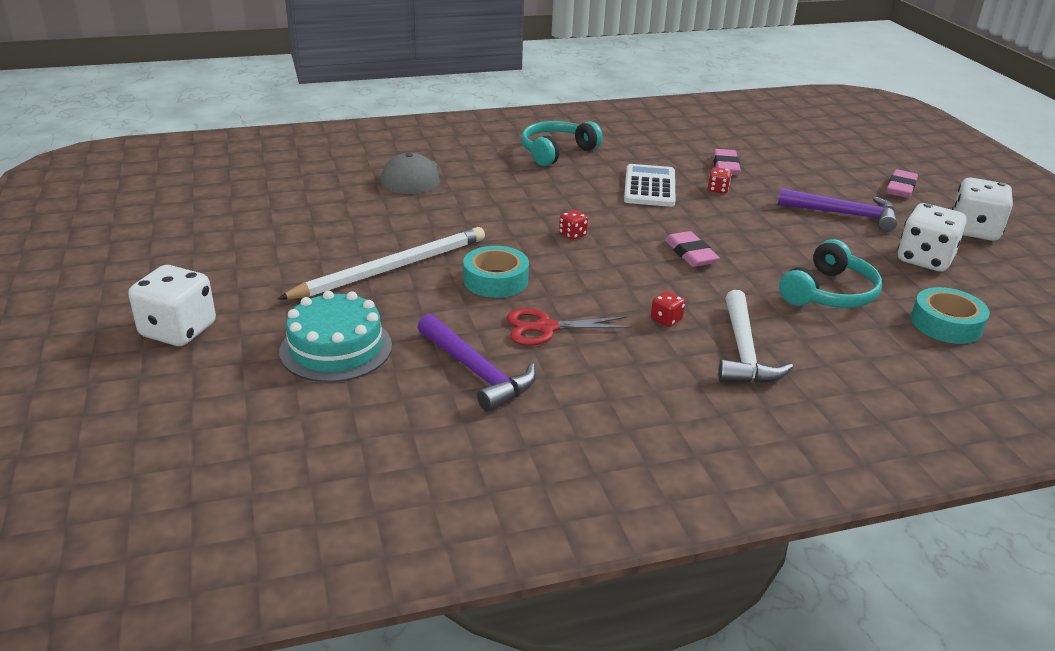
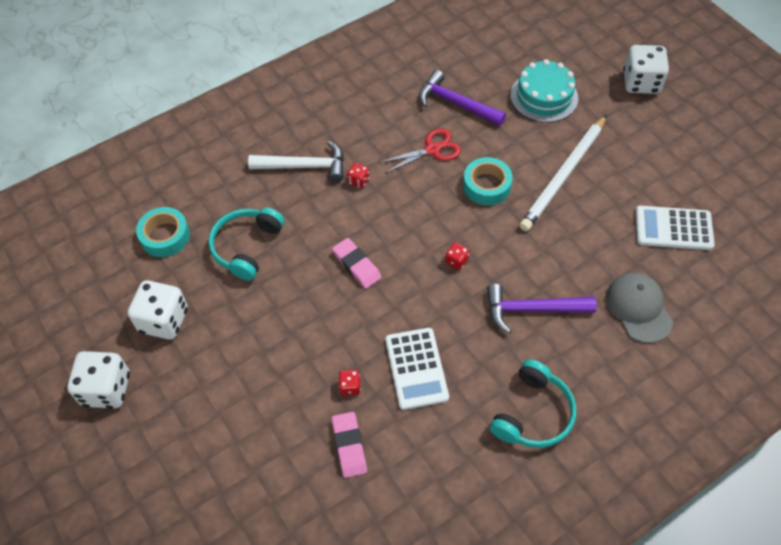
camera: 165 degrees right, 25 degrees up
white hammer [718,290,793,384] -> white hammer turned 105 degrees clockwise [248,141,344,182]
purple hammer [778,188,897,231] -> purple hammer moved to [487,284,597,333]
pink eraser [886,169,918,198] -> none
none -> white calculator [635,206,715,250]

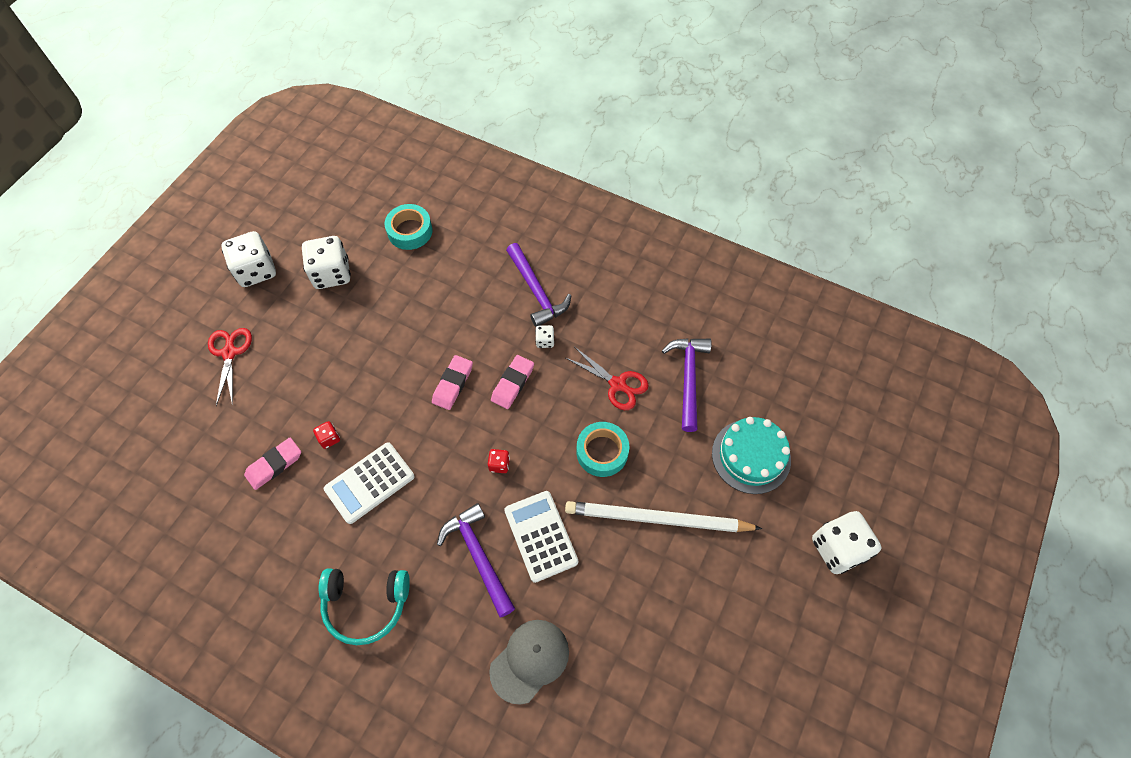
camera: 60 degrees right, 5 degrees up
turquoise headphones [208,207,285,281] -> none
white hammer [248,141,344,182] -> purple hammer [506,243,571,327]
red dice [347,163,370,188] -> white dice [535,325,554,348]
white calculator [635,206,715,250] -> white calculator moved to [504,491,578,583]
none -> red scissors [208,328,252,406]
none -> pink eraser [491,355,534,409]

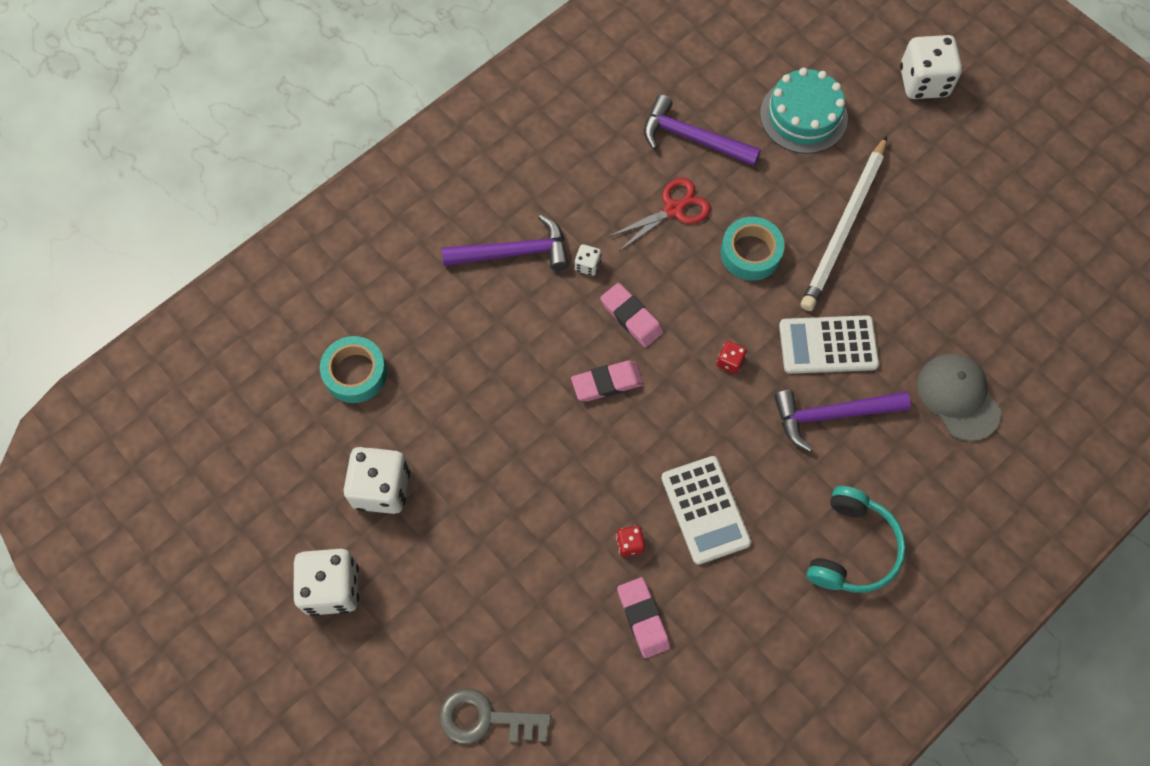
camera: 70 degrees left, 5 degrees up
red scissors [208,328,252,406] -> none
pink eraser [432,355,473,410] -> pink eraser turned 60 degrees counterclockwise [571,360,644,402]
none -> grey key [439,688,551,744]

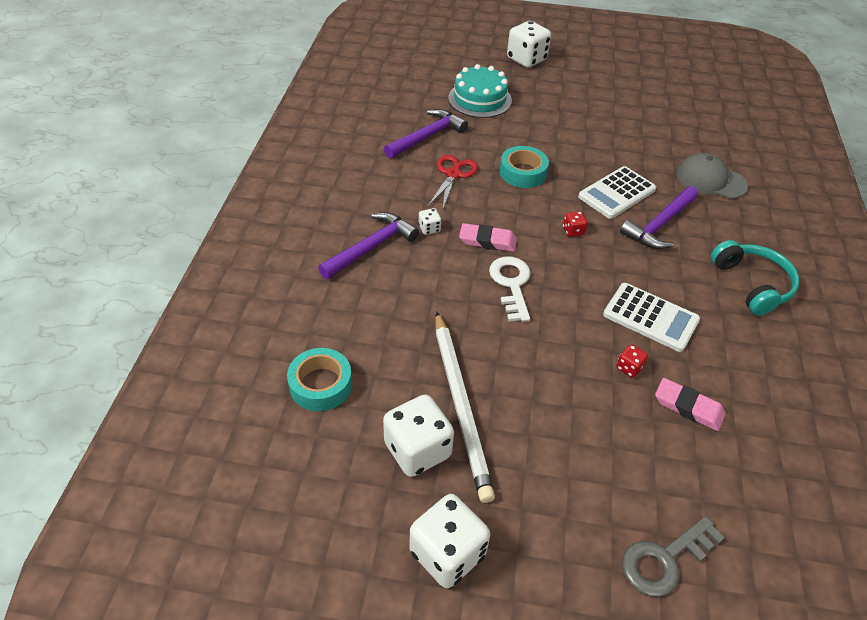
camera: 40 degrees left, 20 degrees down
pink eraser [571,360,644,402] -> white key [489,256,531,322]
purple hammer [644,95,761,166] -> purple hammer turned 150 degrees clockwise [384,109,468,159]
white pencil [801,136,887,311] -> white pencil moved to [435,312,495,503]

